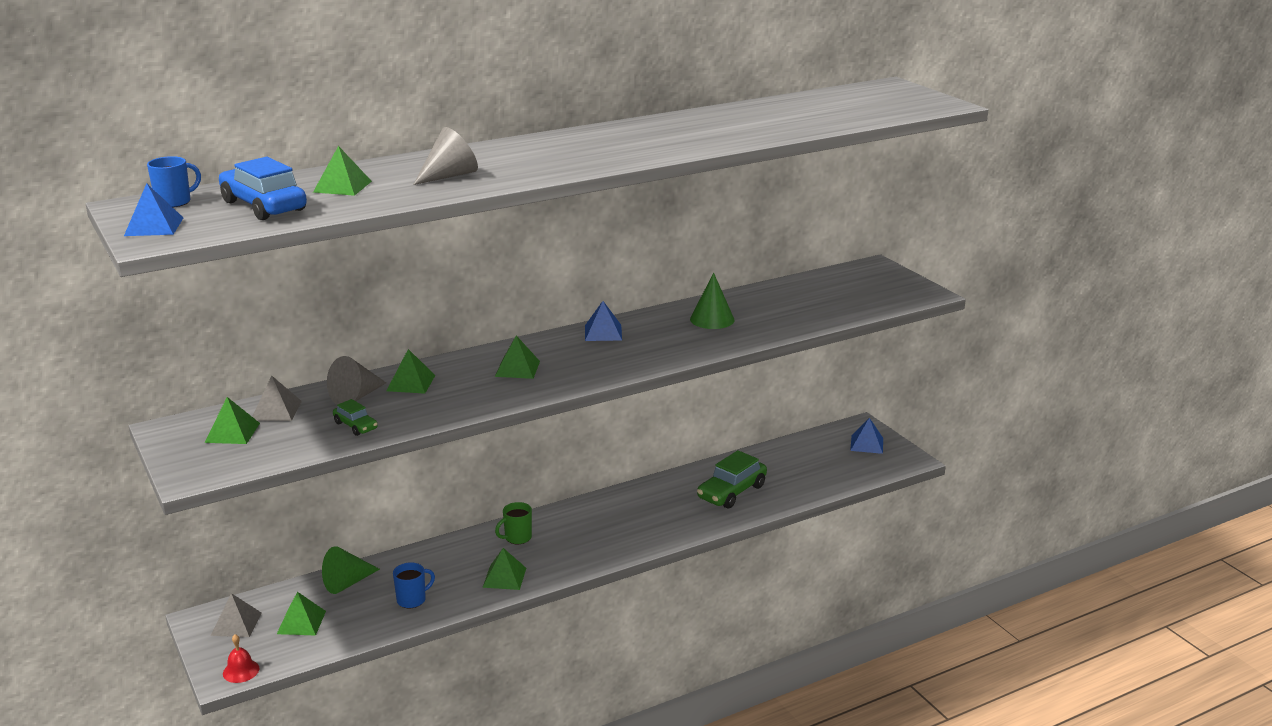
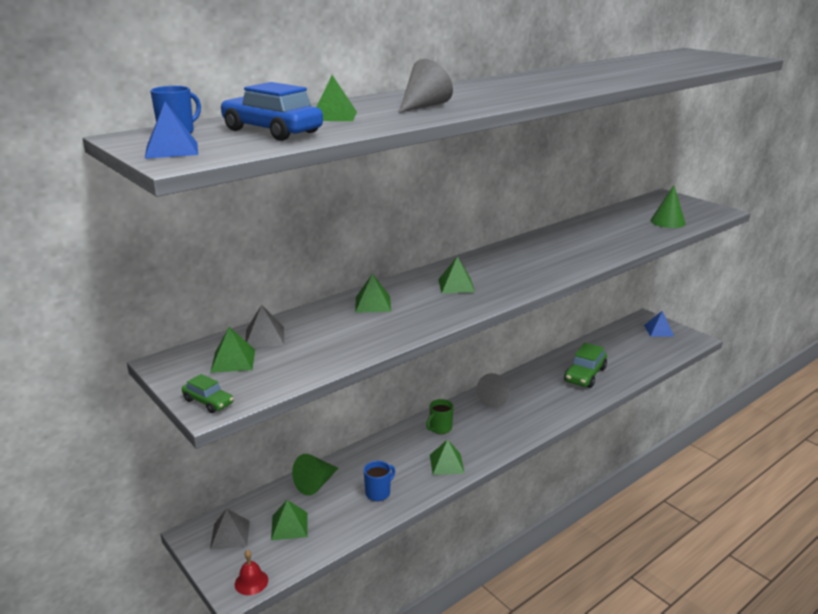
camera: 10 degrees left, 0 degrees up
grey cone [327,356,386,405] -> grey cone moved to [477,373,509,408]
green car [333,399,378,436] -> green car moved to [182,374,233,413]
blue pyramid [585,301,622,341] -> none
green cone [690,273,735,329] -> green cone moved to [650,185,686,228]

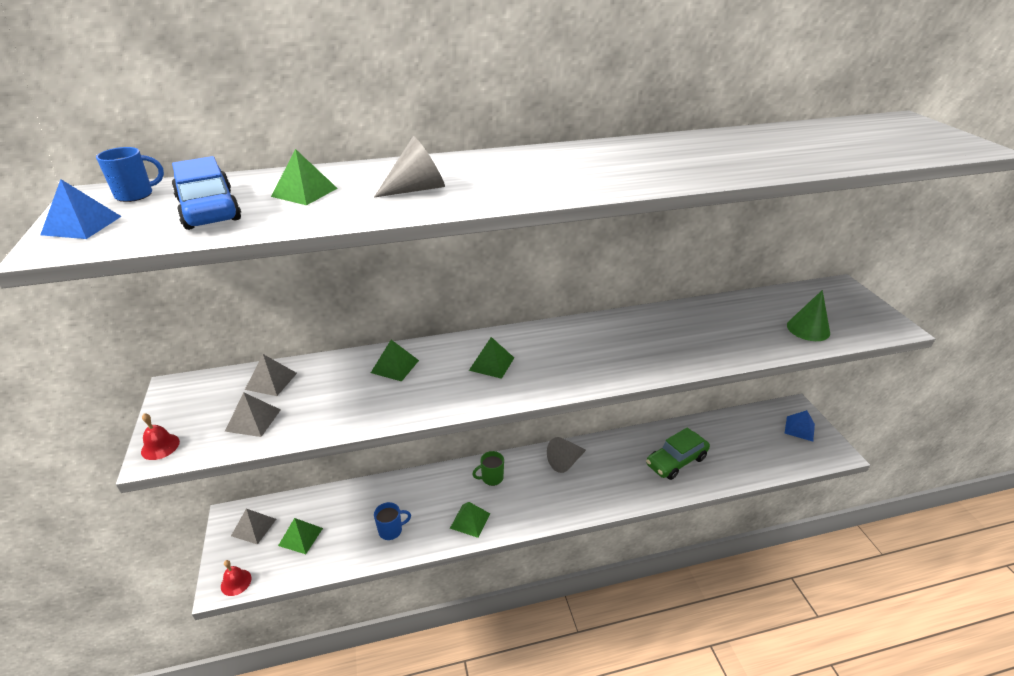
camera: 25 degrees right, 10 degrees up
green car [182,374,233,413] -> red bell [141,413,180,460]
green pyramid [210,327,255,373] -> none
green cone [292,454,339,496] -> none
none -> grey pyramid [225,392,280,437]

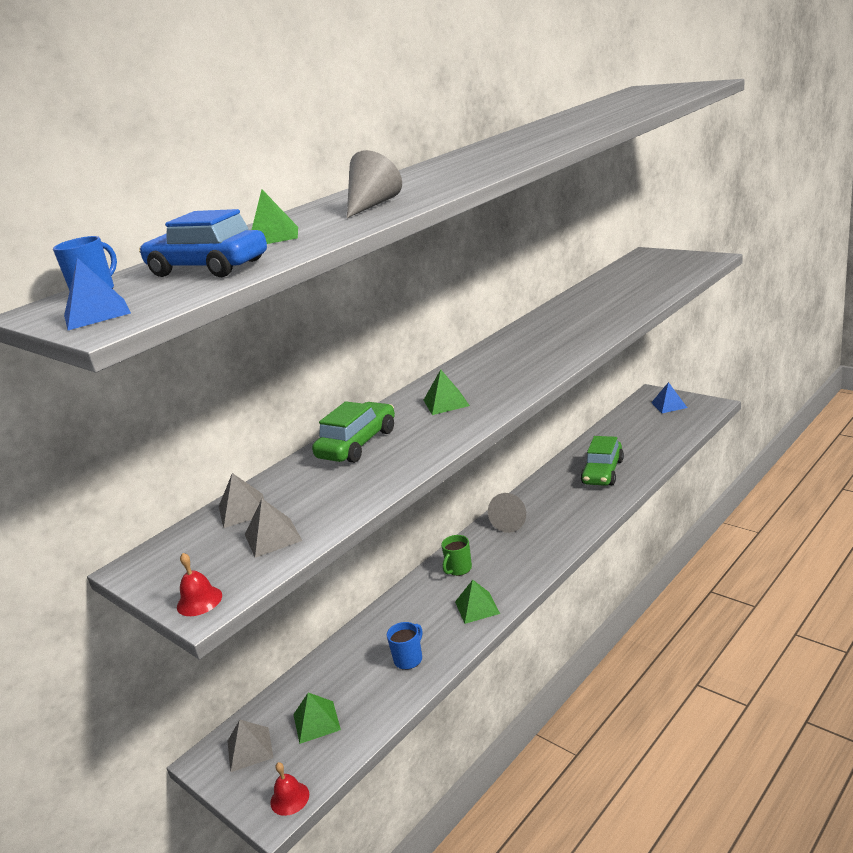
camera: 30 degrees left, 10 degrees down
green pyramid [371,340,419,382] -> green car [312,402,395,463]
green cone [787,290,830,341] -> none

